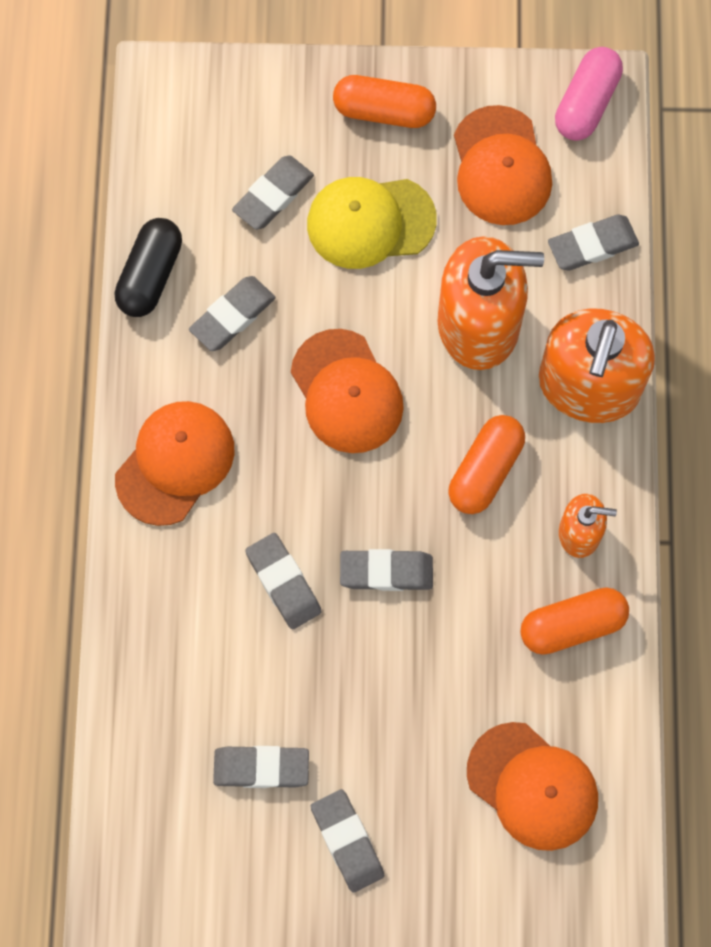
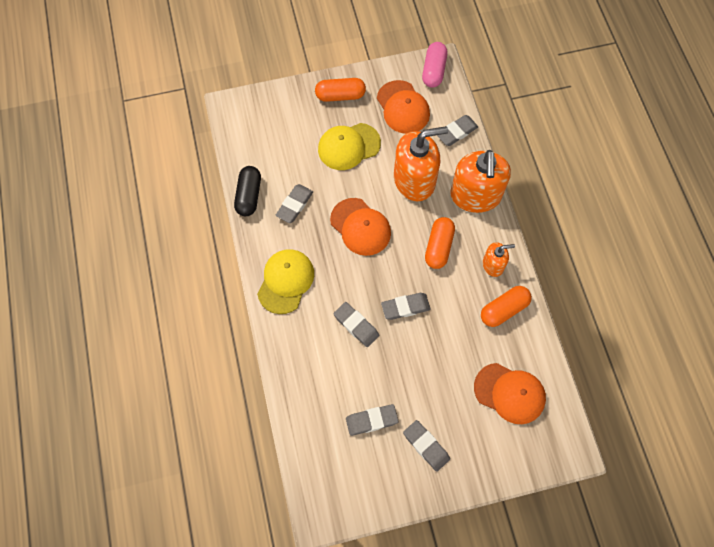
camera: 15 degrees left, 5 degrees down
orange cap [115,401,235,526] -> yellow cap [257,249,314,314]
grey eraser [232,155,314,230] -> none

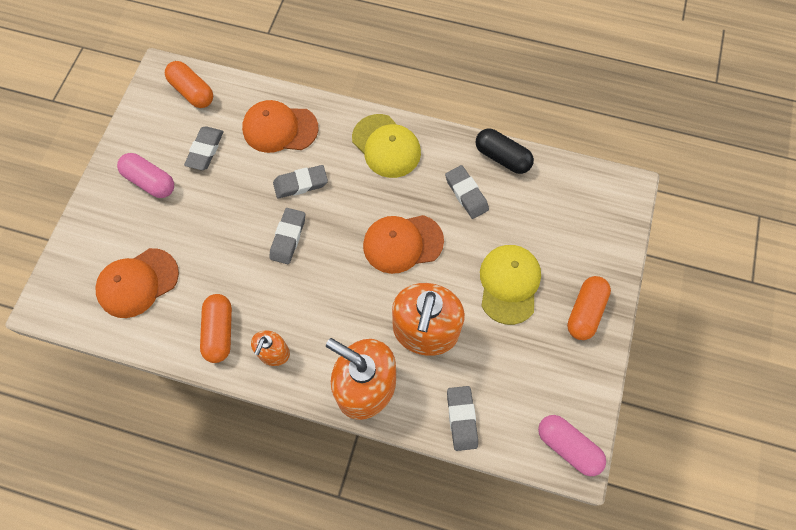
camera: 120 degrees right, 0 degrees up
orange cap [377,80,430,134] -> orange cap moved to [242,100,318,153]
grey eraser [403,420,450,472] -> pink capsule [117,153,174,198]
orange capsule [425,217,455,269] -> orange capsule moved to [165,61,213,108]

